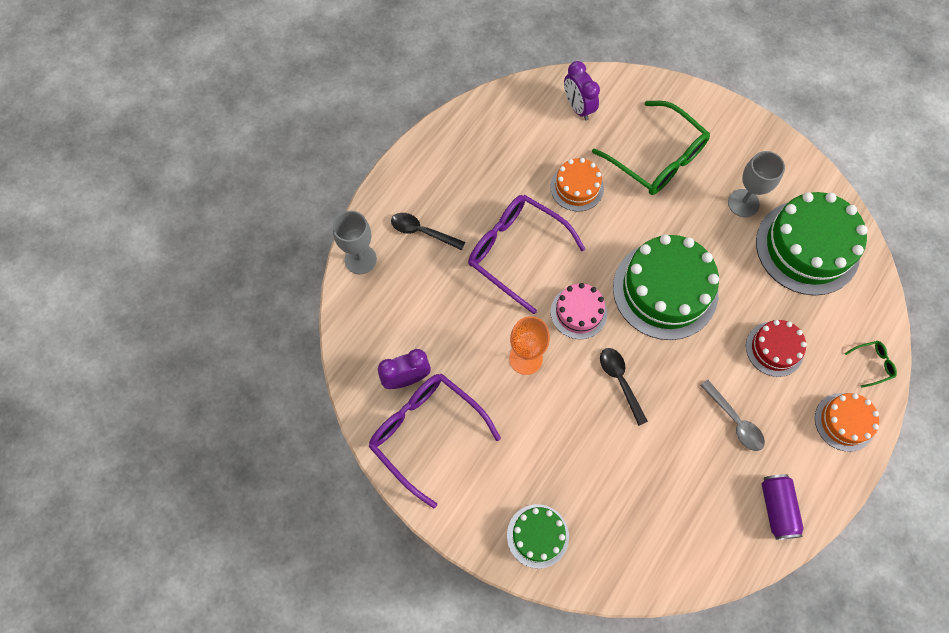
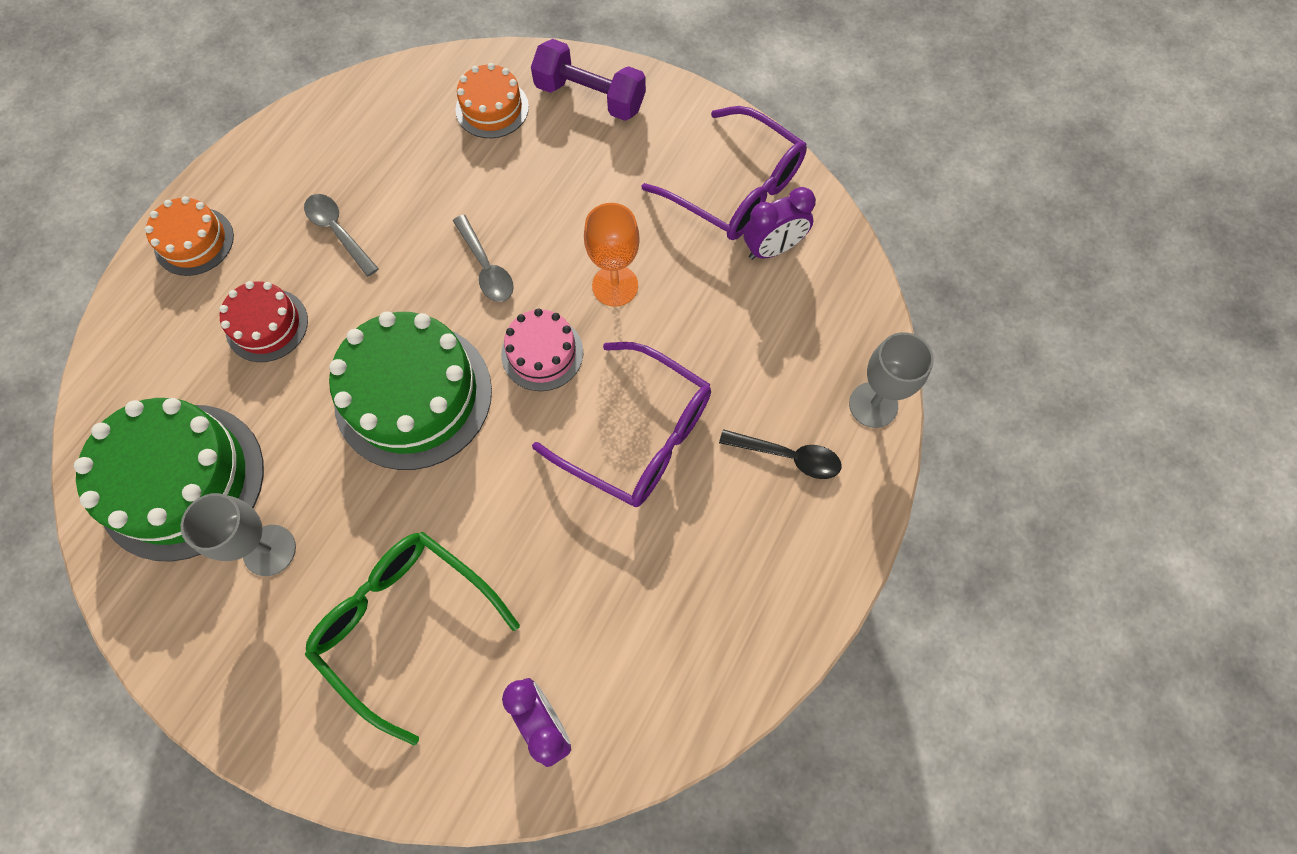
camera: 175 degrees right, 0 degrees up
green cake [507,504,569,568] -> purple dumbbell [531,39,646,121]
orange cake [550,158,604,212] -> orange cake moved to [455,63,529,138]
black spoon [600,348,648,426] -> grey spoon [453,215,514,302]
purple can [762,474,804,540] -> none
green glasses [845,341,897,388] -> none

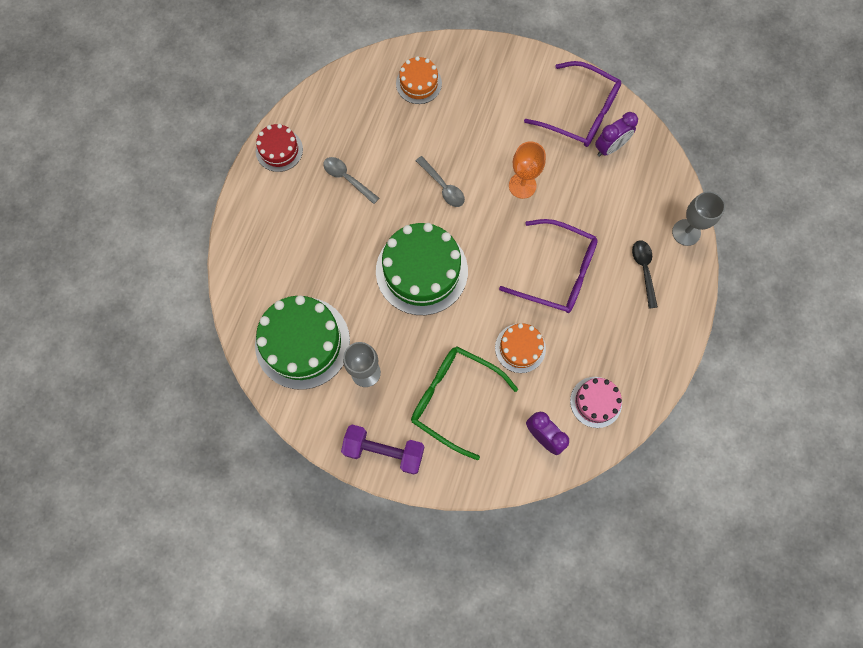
camera: 10 degrees left, 5 degrees up
orange cake [145,196,234,276] -> orange cake moved to [495,323,546,373]
red cake [219,281,308,362] -> red cake moved to [256,124,303,172]
pink cake [501,308,583,391] -> pink cake moved to [570,377,622,428]
purple dumbbell [531,39,646,121] -> purple dumbbell moved to [341,425,424,474]
black spoon [719,429,841,479] -> black spoon turned 105 degrees counterclockwise [632,240,658,309]

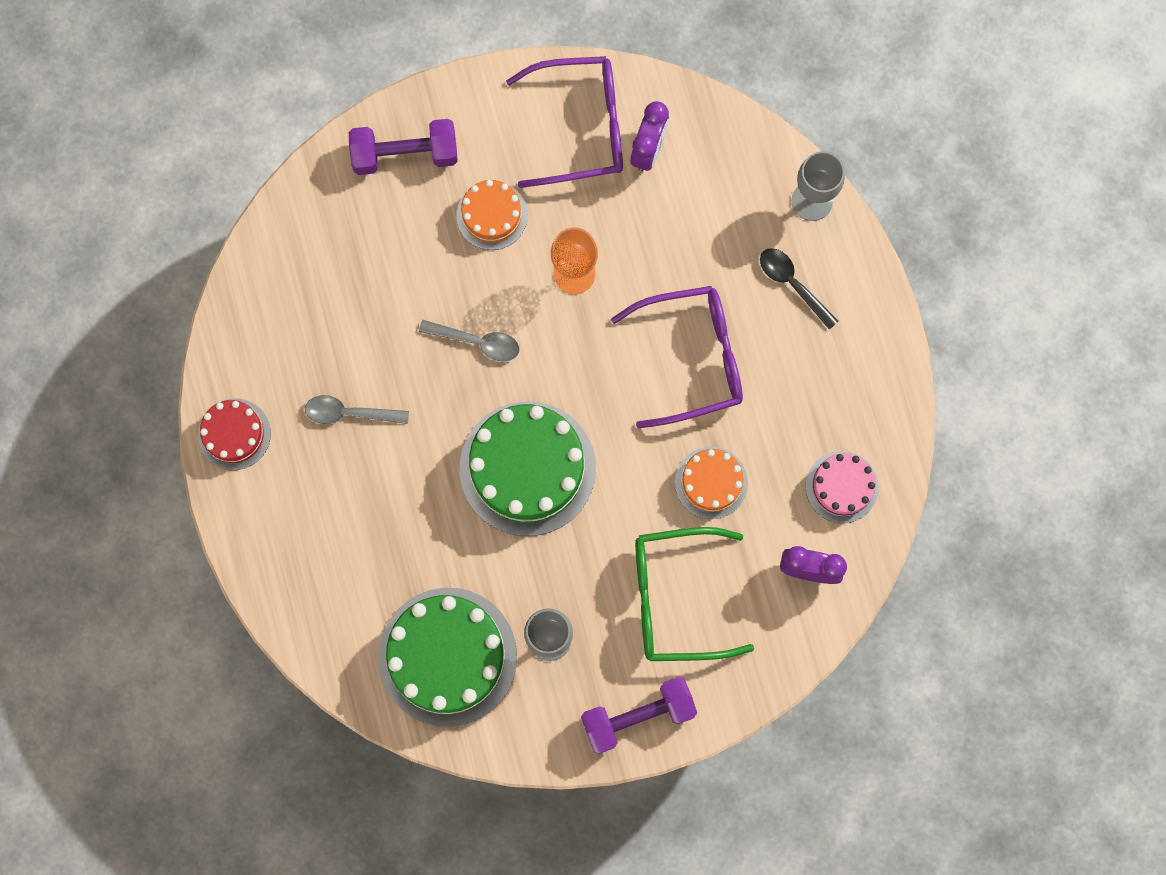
camera: 35 degrees left, 5 degrees up
orange cake [396,56,442,104] -> orange cake moved to [456,180,528,250]
none -> purple dumbbell [349,119,458,175]

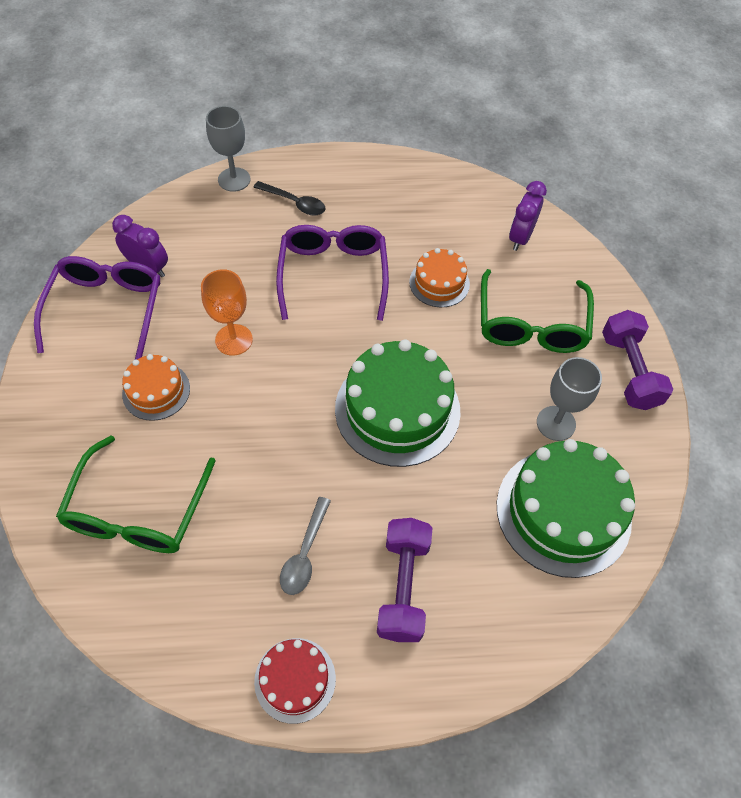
camera: 80 degrees left, 20 degrees down
purple dumbbell [349,119,458,175] -> purple dumbbell moved to [377,518,432,642]
grey spoon [419,320,519,361] -> none
black spoon [760,248,838,330] -> black spoon turned 120 degrees counterclockwise [253,181,325,216]
pink cake [806,451,879,523] -> none
none -> green glasses [56,436,216,553]

